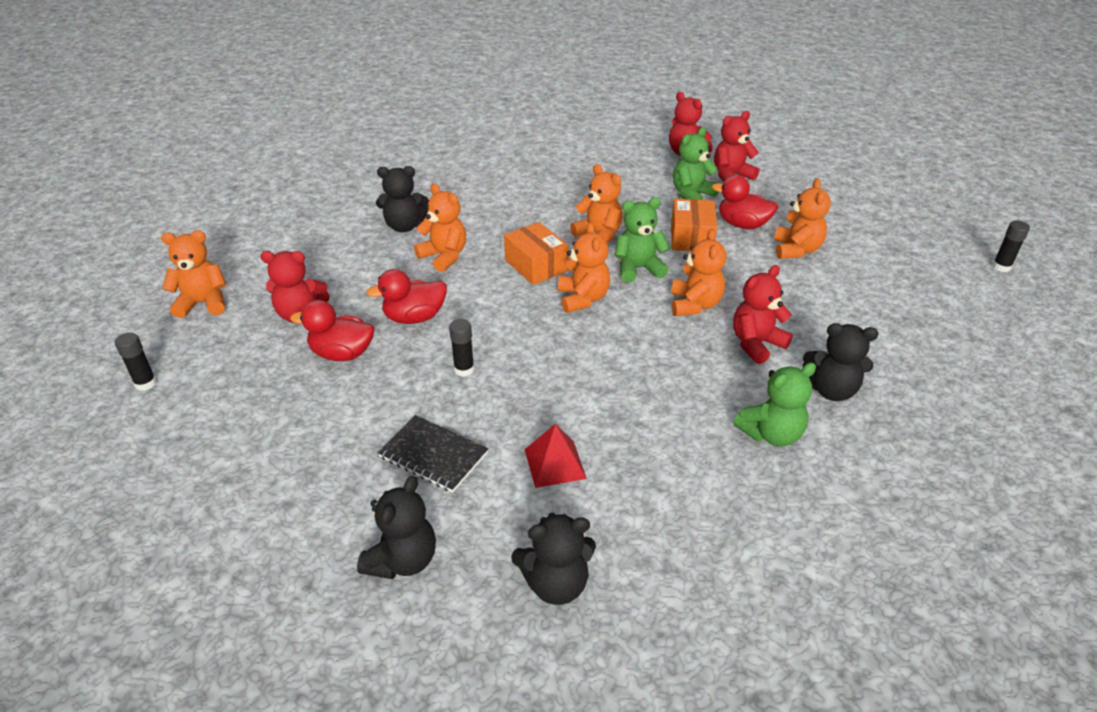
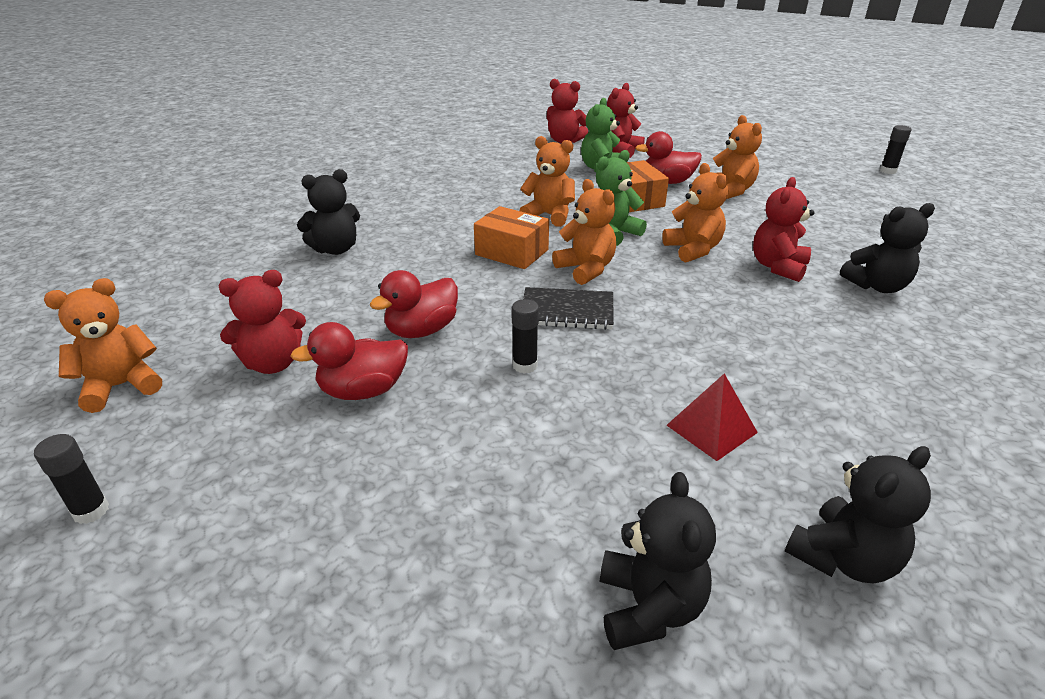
camera: 25 degrees left, 5 degrees down
black notebook [378,415,488,493] -> black notebook moved to [523,287,614,330]
orange teddy bear [414,184,466,272] -> none
green teddy bear [733,362,816,447] -> none

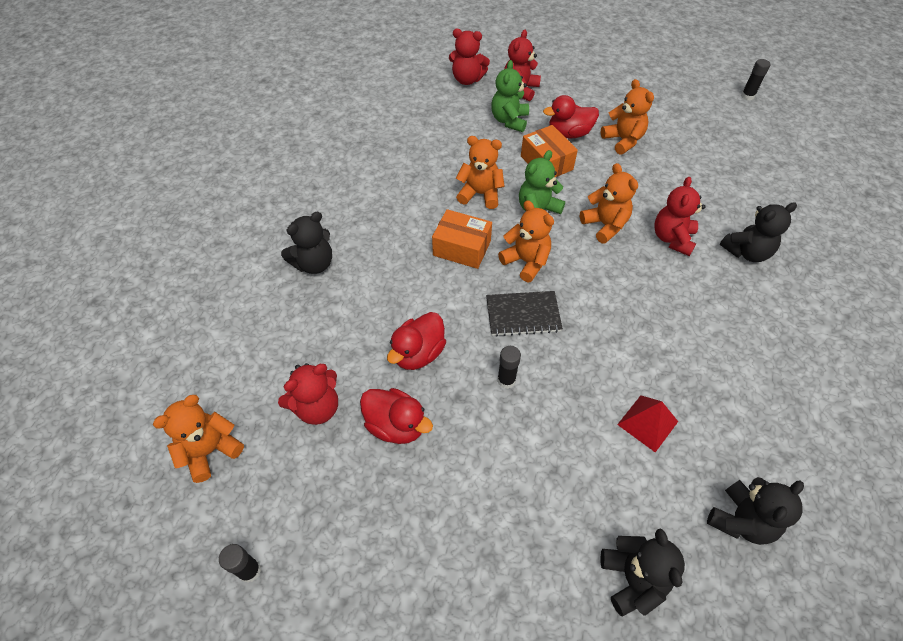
camera: 10 degrees left, 20 degrees up
red duck [290,322,408,400] -> red duck turned 120 degrees counterclockwise [360,388,433,444]

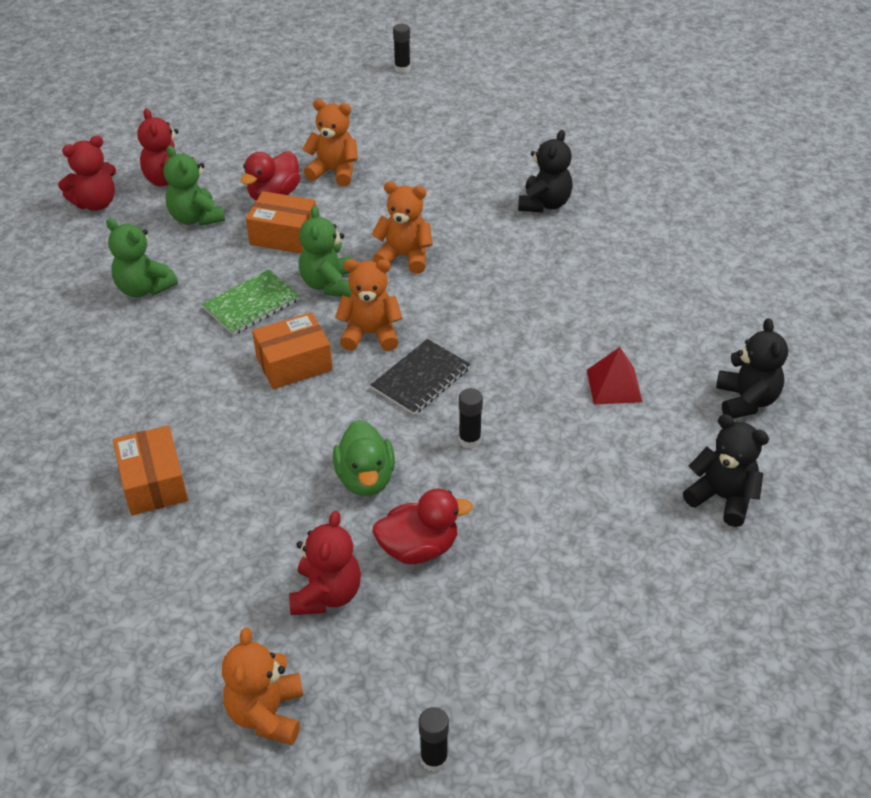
camera: 45 degrees left, 10 degrees down
black teddy bear [281,212,332,274] -> orange box [113,425,188,515]
red duck [387,312,446,370] -> green duck [333,420,395,496]
orange teddy bear [456,136,505,209] -> green notebook [202,269,300,335]
red teddy bear [654,177,705,256] -> none
none -> green teddy bear [106,218,178,297]

